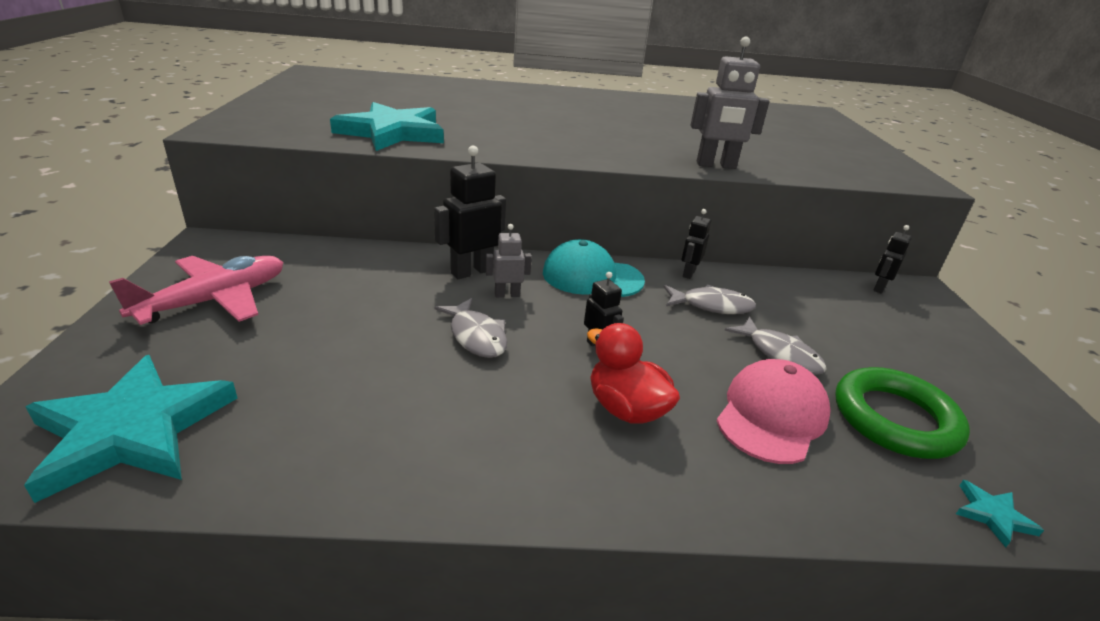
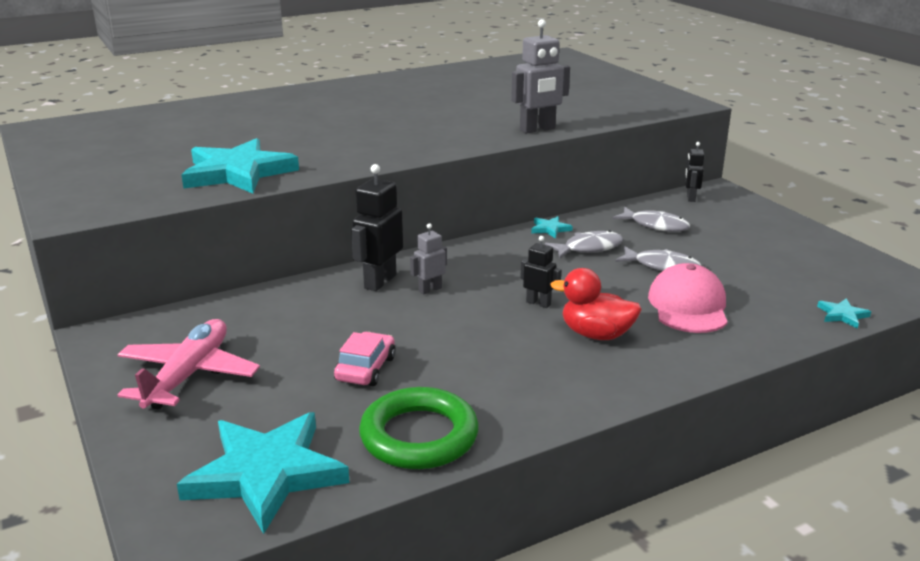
camera: 25 degrees left, 5 degrees down
grey fish [435,298,507,358] -> grey fish moved to [612,207,690,232]
turquoise cap [543,239,645,297] -> none
black robot [682,209,711,279] -> turquoise star [531,216,573,238]
green ring [836,367,970,459] -> green ring moved to [359,387,479,469]
none -> pink car [334,332,396,386]

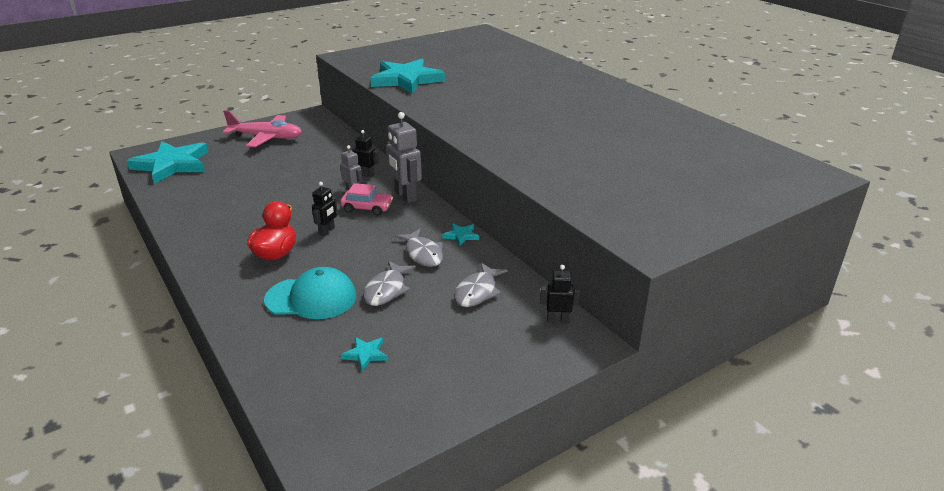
camera: 85 degrees right, 5 degrees up
pink car [334,332,396,386] -> pink car moved to [340,183,393,216]
black robot [351,164,403,291] -> black robot [352,130,379,177], size x0.57
green ring [359,387,479,469] -> none
grey robot [511,19,570,134] -> grey robot moved to [386,112,422,203]
pink cap [648,263,728,333] -> turquoise cap [264,267,356,319]
turquoise star [817,299,871,329] -> turquoise star moved to [341,337,388,371]

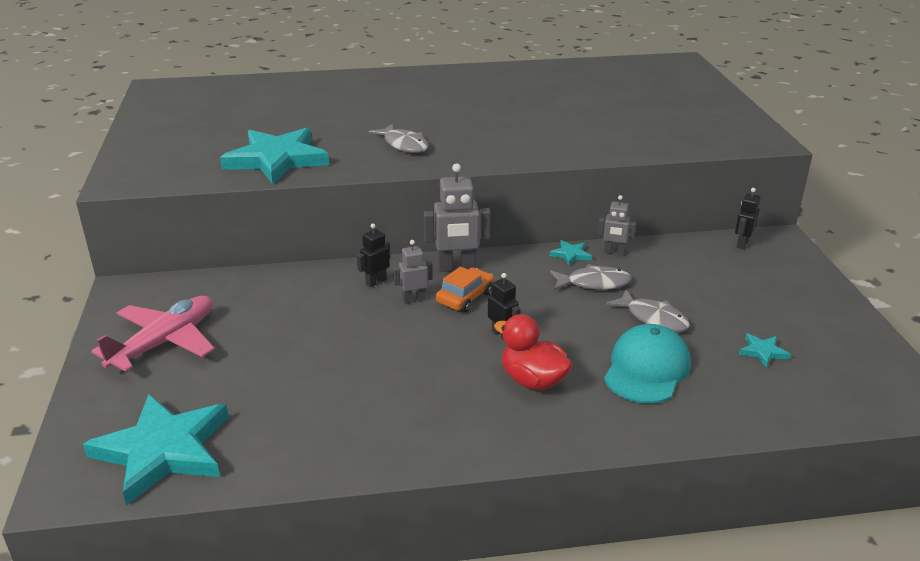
camera: 65 degrees left, 0 degrees up
pink car [340,183,393,216] -> orange car [436,267,494,313]
grey fish [454,263,508,307] -> grey fish moved to [369,124,429,153]
none -> grey robot [598,195,636,255]

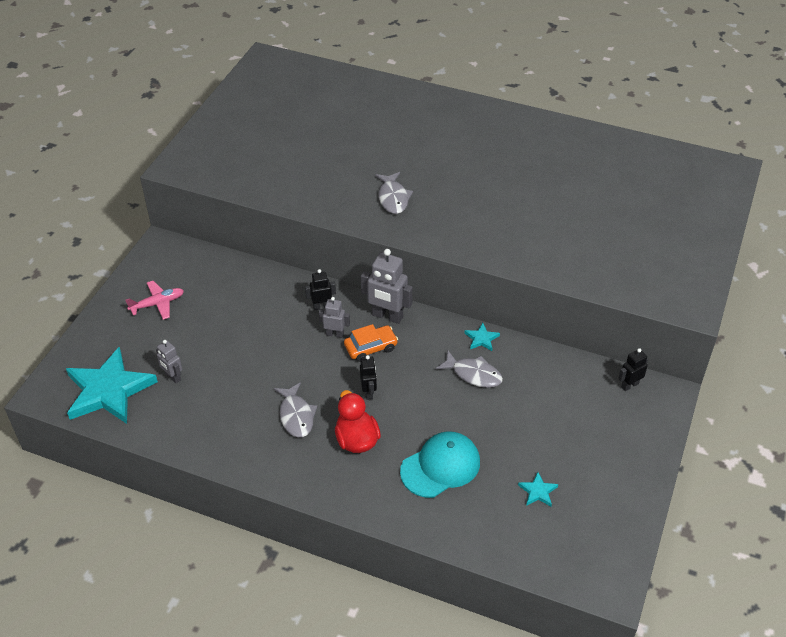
camera: 30 degrees right, 15 degrees up
pink plane [91,296,215,372] -> pink plane [125,281,184,320], size x0.61
turquoise star [220,128,329,184] -> none
grey robot [598,195,636,255] -> grey robot moved to [156,340,182,383]
grey fish [606,289,690,332] -> grey fish moved to [274,382,318,437]

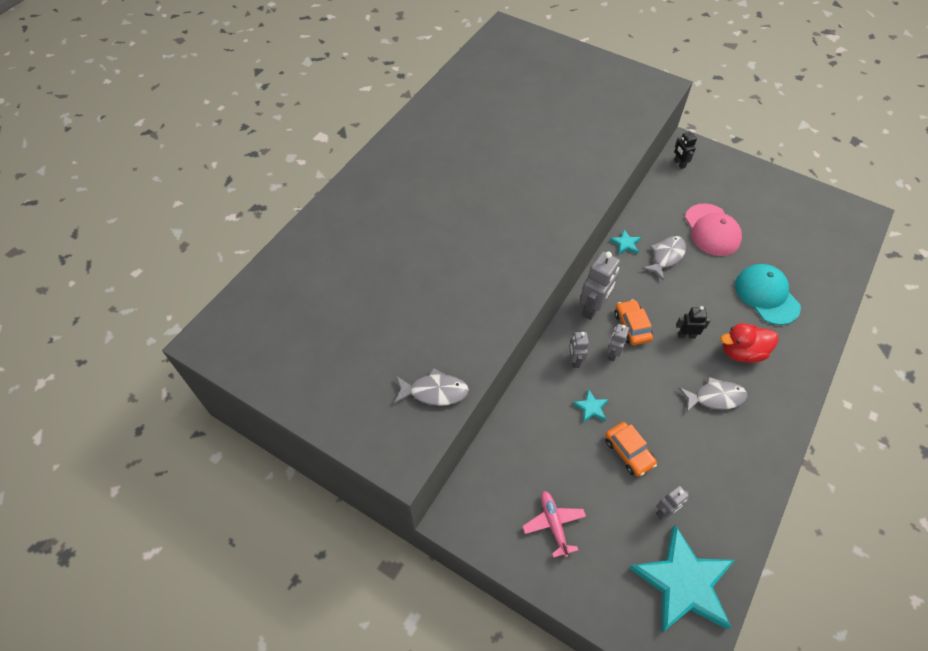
camera: 80 degrees left, 10 degrees up
black robot [305,269,336,310] -> grey robot [569,332,589,368]
grey fish [375,172,413,214] -> grey fish moved to [394,368,469,406]
turquoise star [518,472,558,506] -> turquoise star moved to [573,389,609,423]
none -> orange car [605,422,657,476]
none -> pink cap [685,203,742,256]

